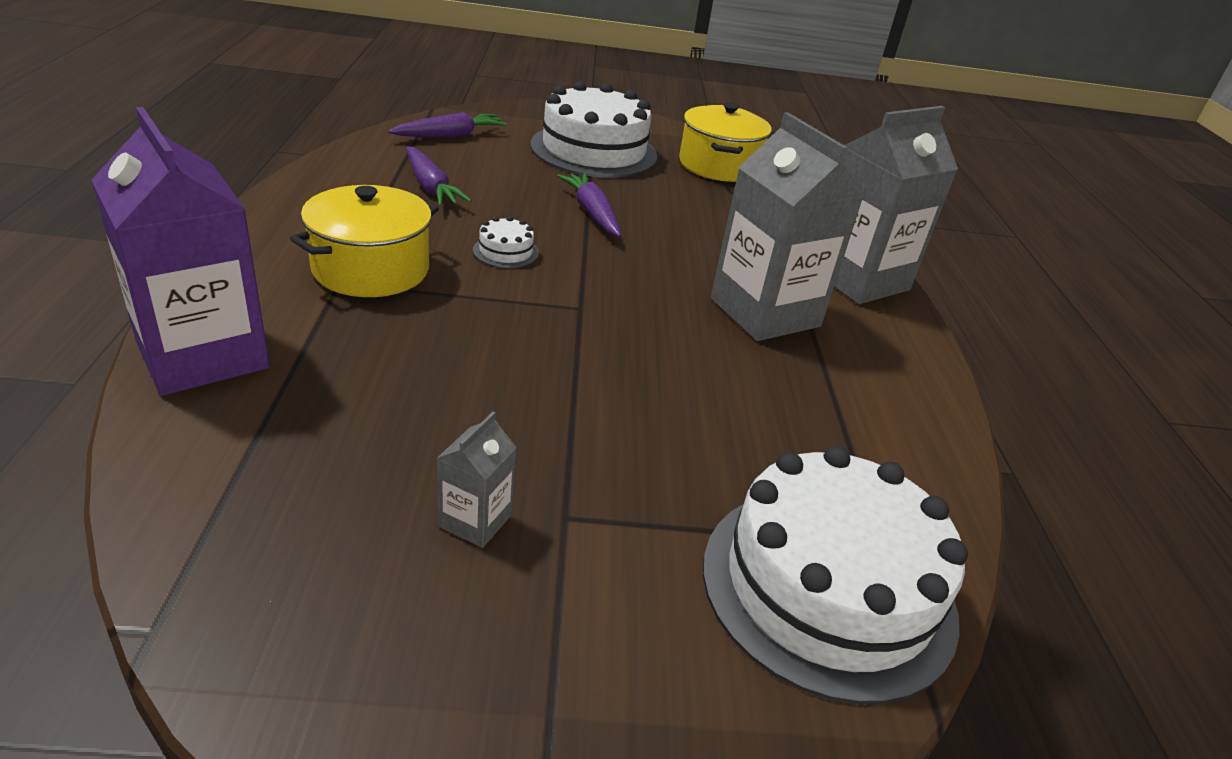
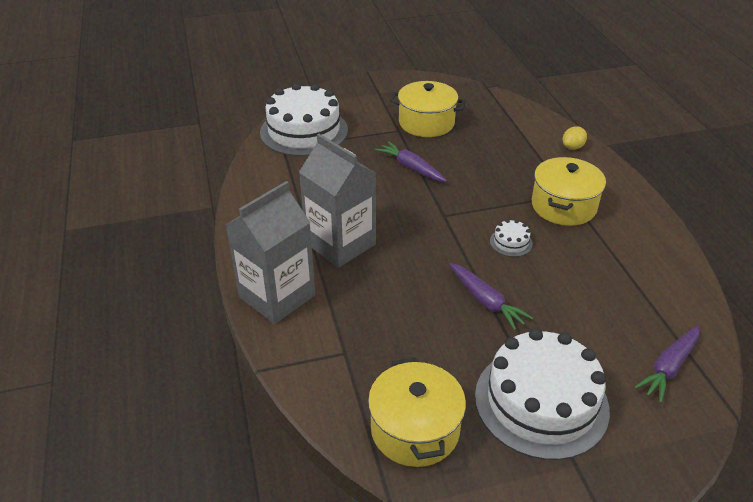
camera: 170 degrees right, 5 degrees up
purple carton [92,107,270,396] -> yellow lemon [563,126,587,150]
purple carrot [406,146,472,206] -> purple carrot moved to [375,141,447,182]
grey carton [437,412,517,548] -> yellow pot [390,81,466,137]

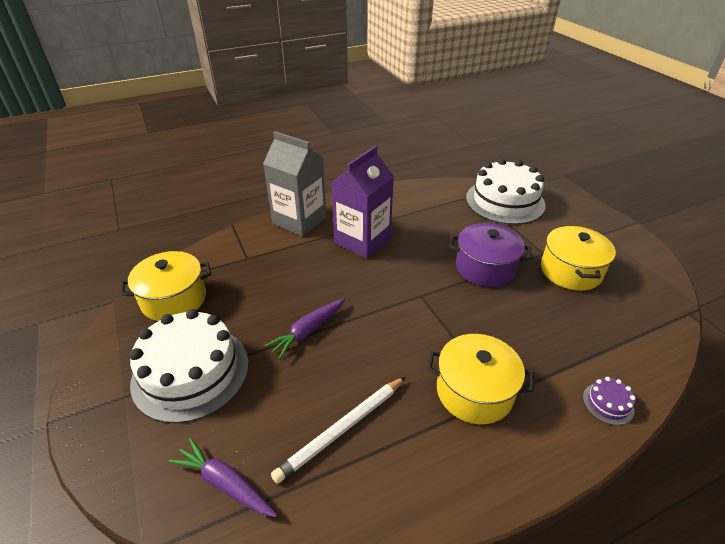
camera: 80 degrees right, 0 degrees up
grey carton [299,134,376,268] -> purple carton [331,146,394,258]
purple carrot [375,141,447,182] -> purple pot [449,223,531,287]
white cake [490,219,533,257] -> none
yellow lemon [563,126,587,150] -> purple cake [583,377,636,425]
none -> white pencil [271,377,405,484]

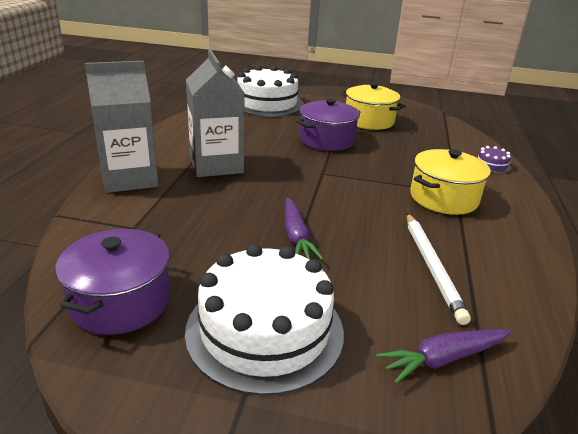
camera: 55 degrees left, 10 degrees down
yellow pot [121,251,211,321] -> purple pot [55,229,170,335]
purple carton [331,146,394,258] -> grey carton [186,49,244,177]

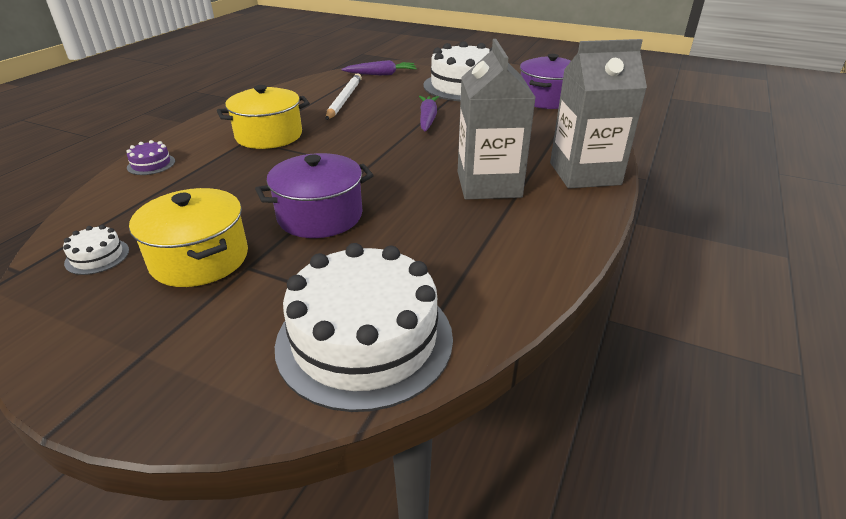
camera: 165 degrees left, 5 degrees up
none -> white cake [63,225,129,275]

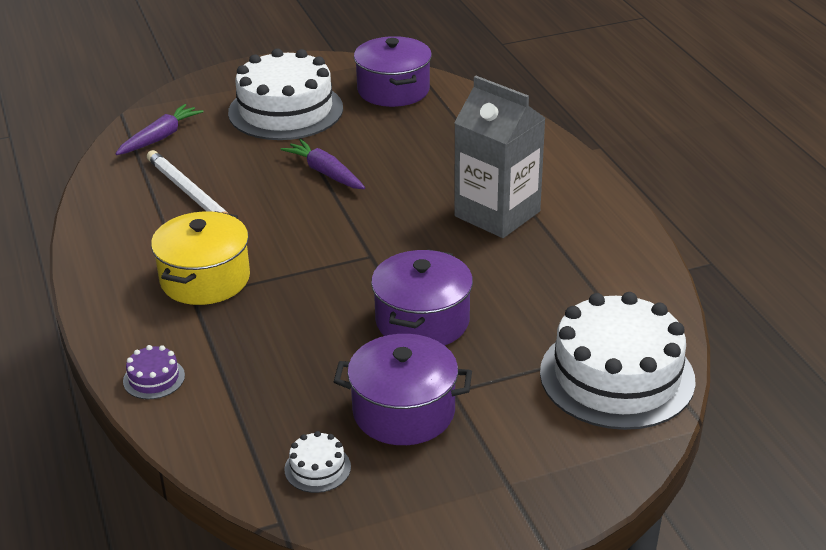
camera: 45 degrees left, 0 degrees up
yellow pot [129,188,248,287] -> purple pot [334,334,472,445]
grey carton [550,39,647,188] -> none

